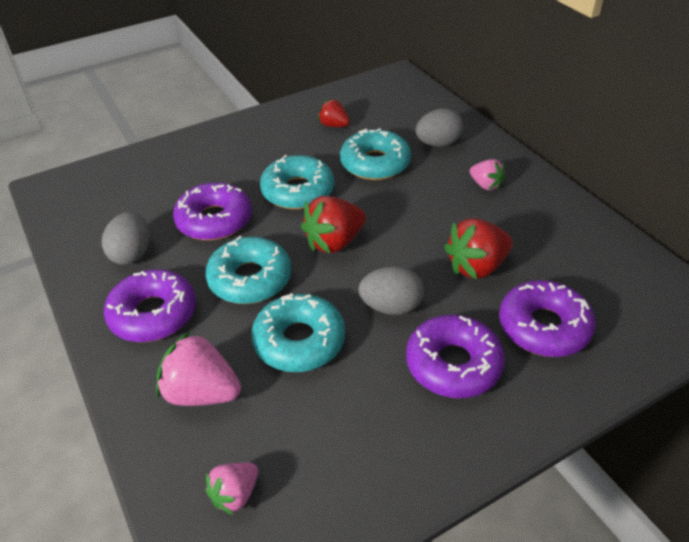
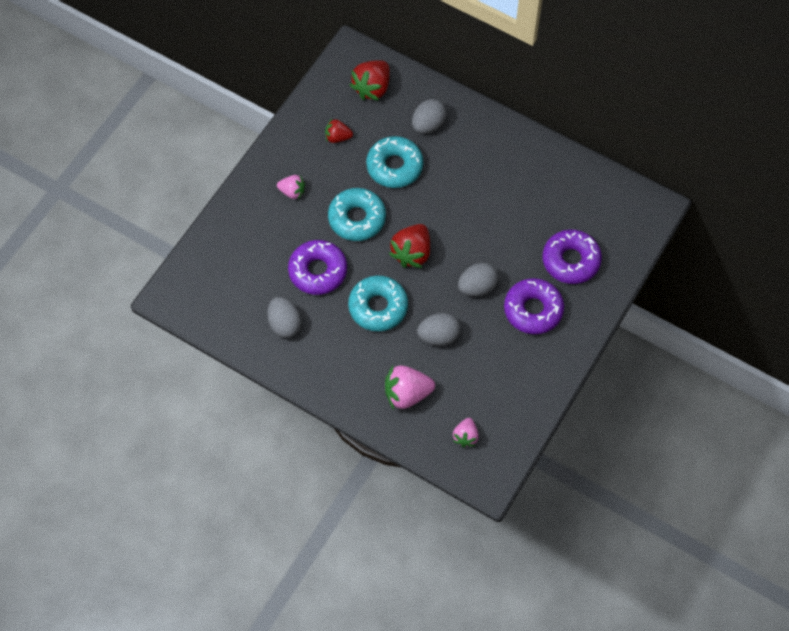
camera: 30 degrees left, 20 degrees up
purple donut [104,269,196,342] -> none
turquoise donut [251,293,345,372] -> grey egg [417,313,461,346]
red strawberry [444,218,513,279] -> red strawberry moved to [350,60,390,101]
pink strawberry [469,159,506,190] -> pink strawberry moved to [277,175,305,199]

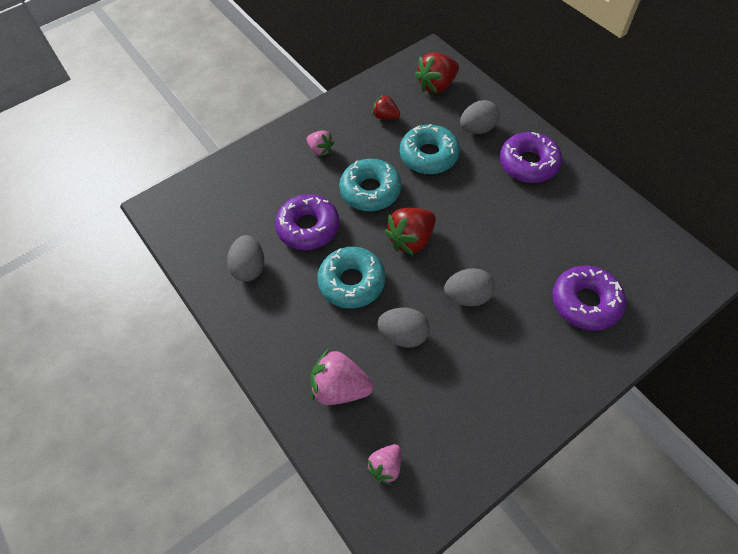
camera: 25 degrees right, 5 degrees down
purple donut [504,278,564,334] -> purple donut moved to [500,132,562,183]

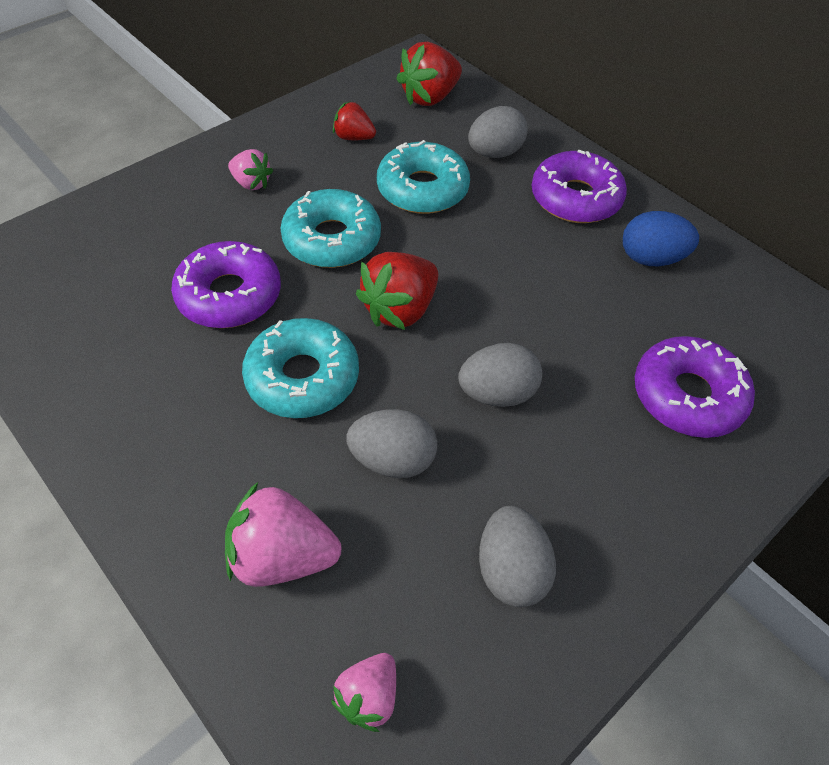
camera: 10 degrees left, 5 degrees down
grey egg [227,235,264,282] -> grey egg moved to [479,506,556,607]
none -> blue egg [623,211,699,266]

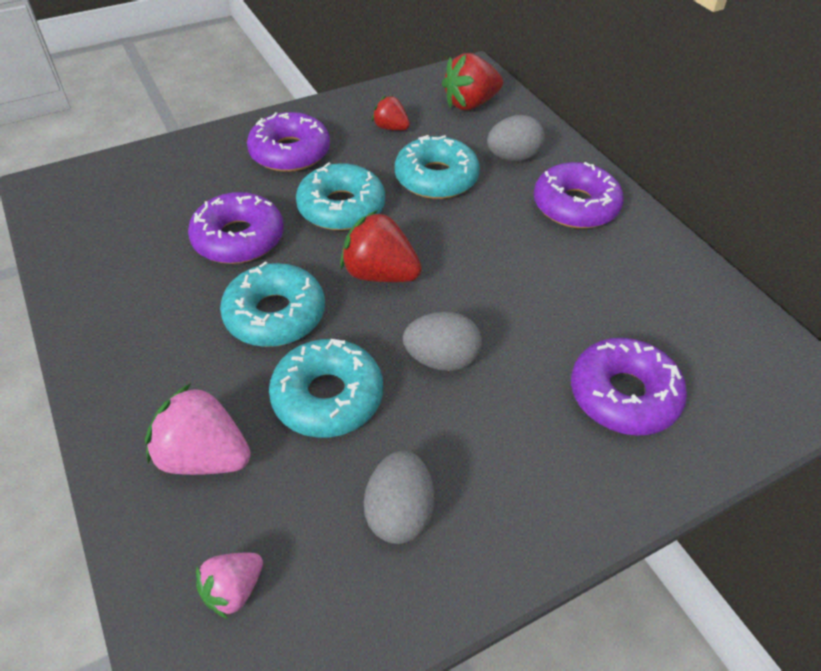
camera: 15 degrees right, 5 degrees down
pink strawberry [228,149,273,190] -> purple donut [247,112,330,172]
grey egg [346,409,437,478] -> turquoise donut [269,339,383,438]
red strawberry [356,252,439,330] -> red strawberry turned 60 degrees clockwise [340,210,422,282]
blue egg [623,211,699,266] -> none

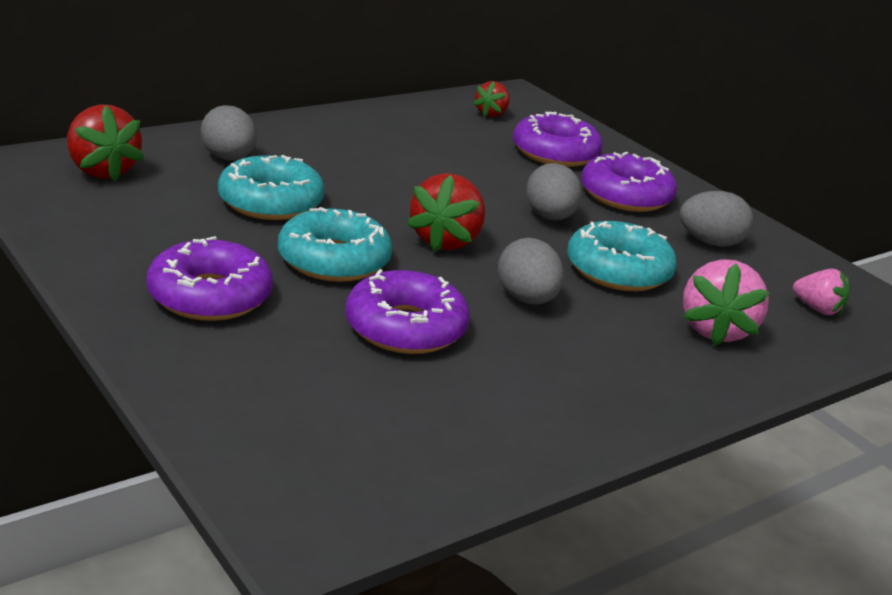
camera: 100 degrees left, 20 degrees down
turquoise donut [220,261,325,347] -> grey egg [498,238,564,305]
red strawberry [372,95,410,131] -> red strawberry moved to [473,81,510,117]
purple donut [534,162,624,229] -> purple donut moved to [581,152,677,212]

